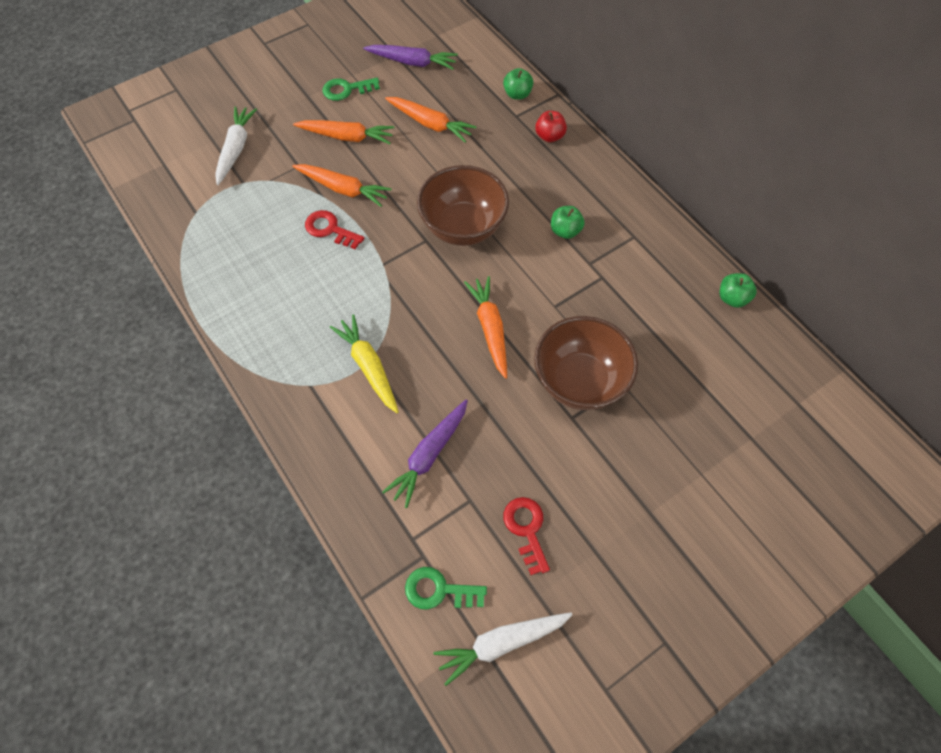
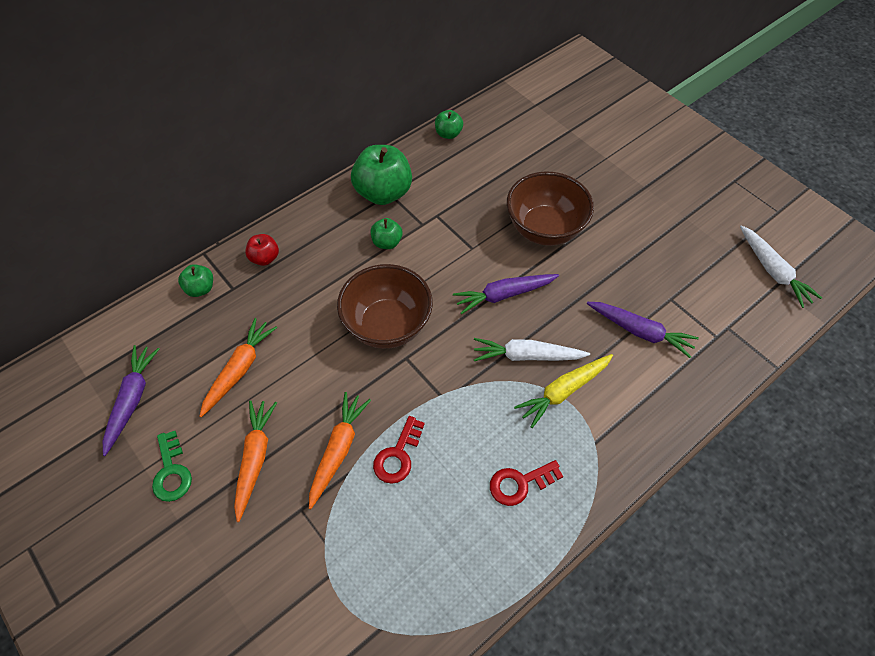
camera: 95 degrees left, 5 degrees down
white carrot [215,106,257,185] -> white carrot moved to [474,338,590,361]
green key [405,567,487,610] -> none
orange carrot [464,276,507,379] -> purple carrot [453,274,559,314]
red key [503,497,550,575] -> red key moved to [490,460,563,506]
none -> green apple [351,145,412,205]

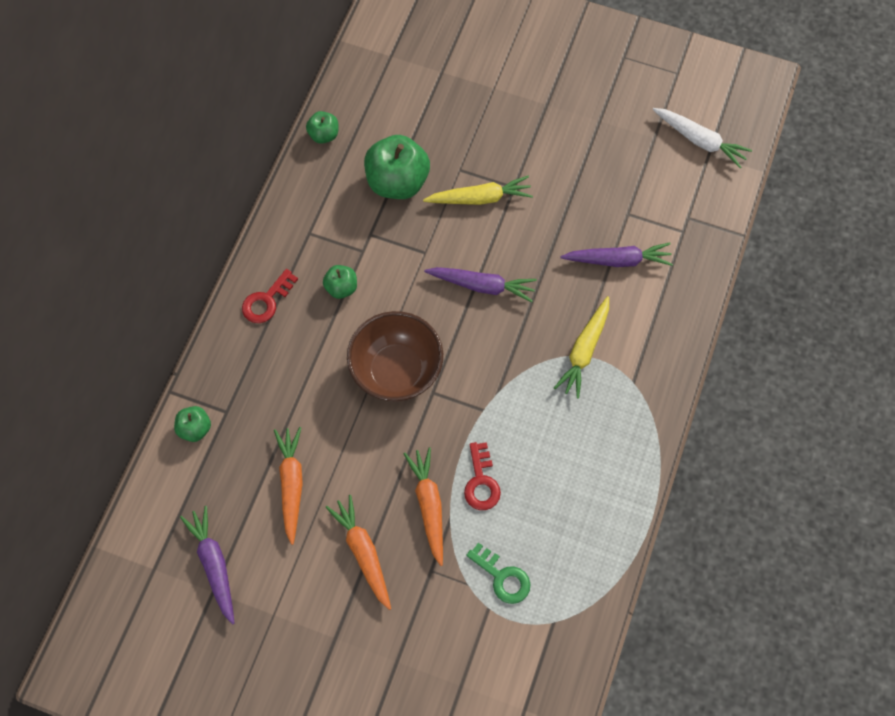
camera: 30 degrees left, 10 degrees up
green key [152,431,192,502] -> green key moved to [466,543,531,604]
red apple [245,234,279,266] -> none
green apple [351,145,412,205] -> green apple moved to [364,135,430,199]
purple carrot [453,274,559,314] -> purple carrot turned 120 degrees counterclockwise [424,267,537,302]
white carrot [474,338,590,361] -> none
red key [490,460,563,506] -> red key moved to [242,269,298,323]
brown bowl [507,171,594,246] -> yellow carrot [423,176,533,205]

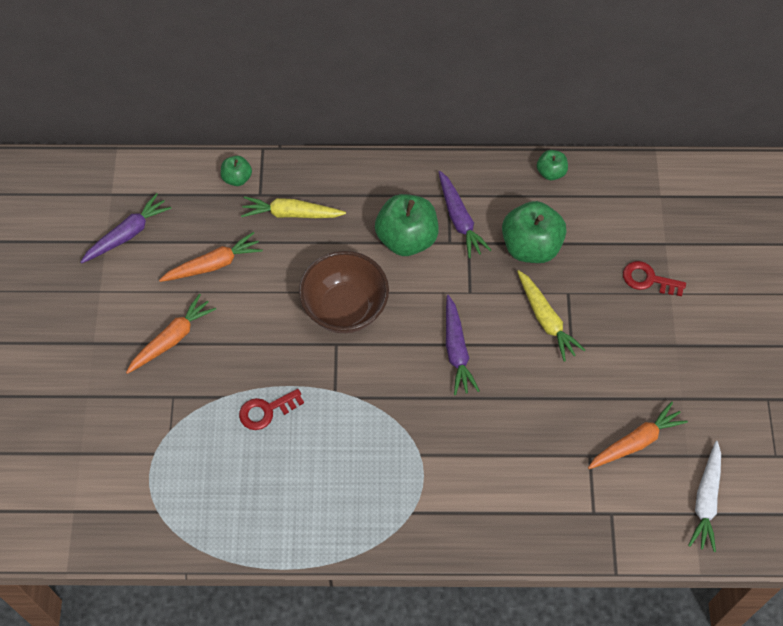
camera: 70 degrees right, 5 degrees down
red key [242,269,298,323] -> red key moved to [623,261,686,296]
green apple [323,265,357,299] -> green apple [375,194,439,256], size x1.96
orange carrot [404,447,443,566] -> orange carrot moved to [588,402,688,469]
green key [466,543,531,604] -> none
yellow carrot [554,296,609,399] -> yellow carrot moved to [241,196,346,218]
purple carrot [560,242,673,267] -> purple carrot moved to [439,171,491,259]

